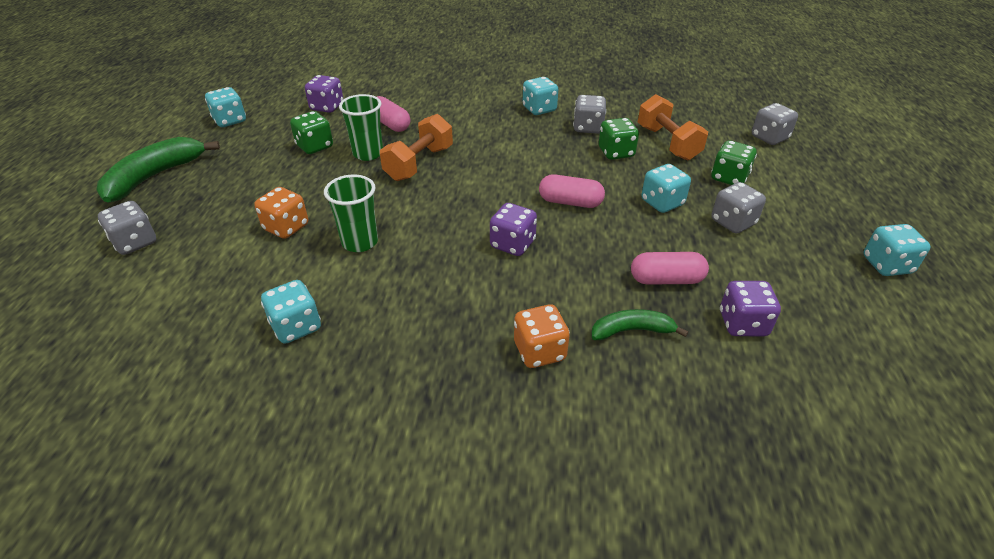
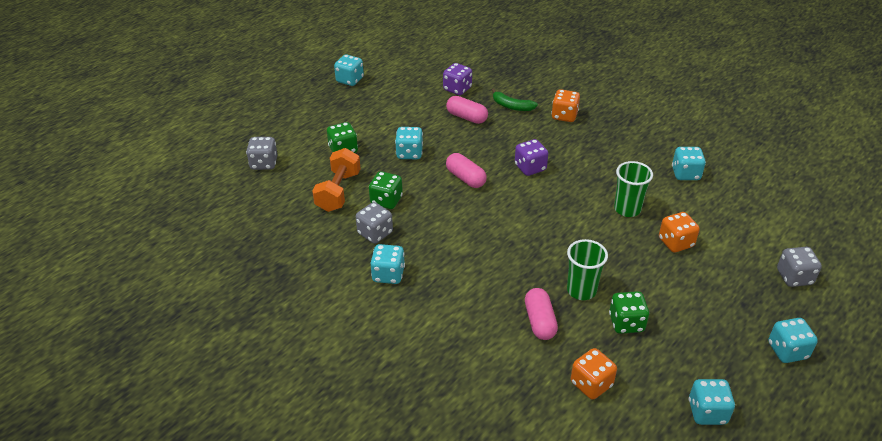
camera: 145 degrees left, 0 degrees up
green banana [96,137,220,203] -> turquoise dice [768,318,818,363]
purple dice [305,75,343,113] -> orange dice [571,348,617,399]
orange dumbbell [380,114,453,181] -> none
grey dice [711,182,766,233] -> none

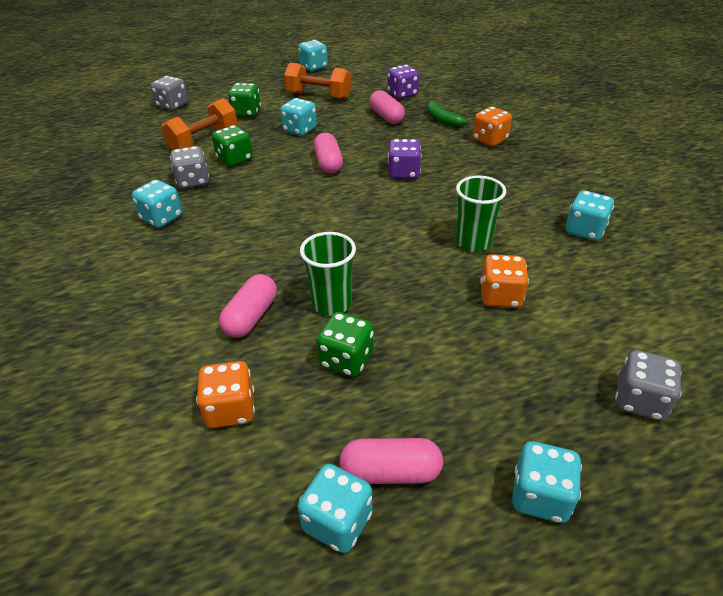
camera: 30 degrees right, 0 degrees up
none -> orange dumbbell [284,63,351,100]
none -> pink capsule [339,438,443,484]

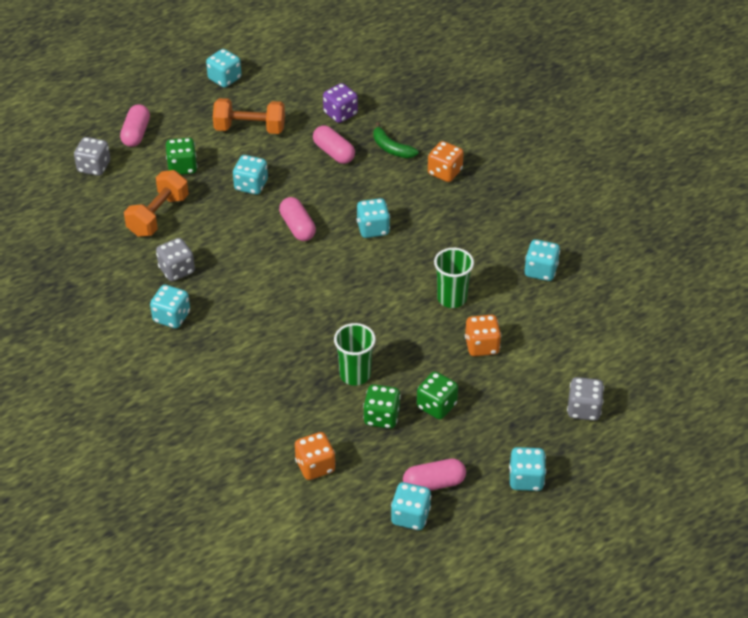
camera: 15 degrees left, 5 degrees up
green dice [212,125,253,167] -> green dice moved to [417,372,458,419]
pink capsule [219,274,277,338] -> pink capsule moved to [120,104,150,147]
purple dice [388,139,421,179] -> turquoise dice [357,198,390,238]

